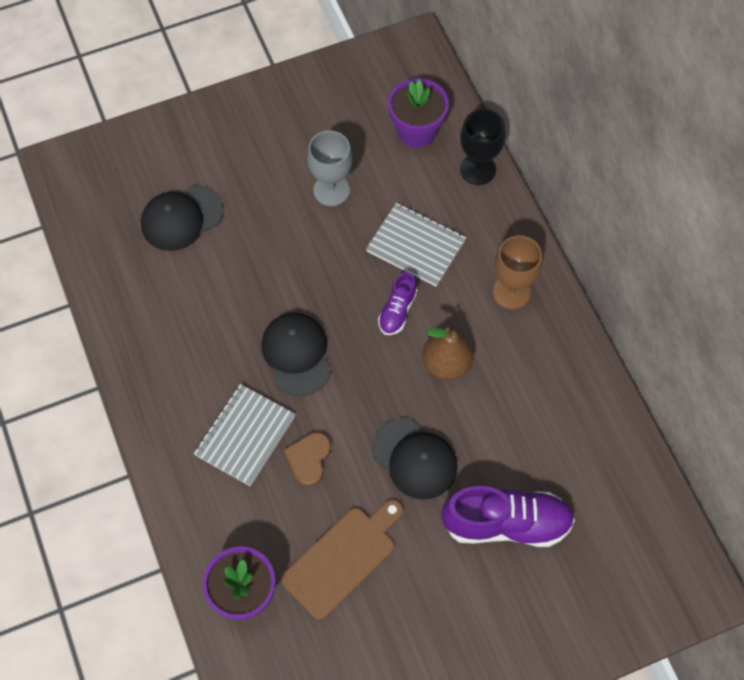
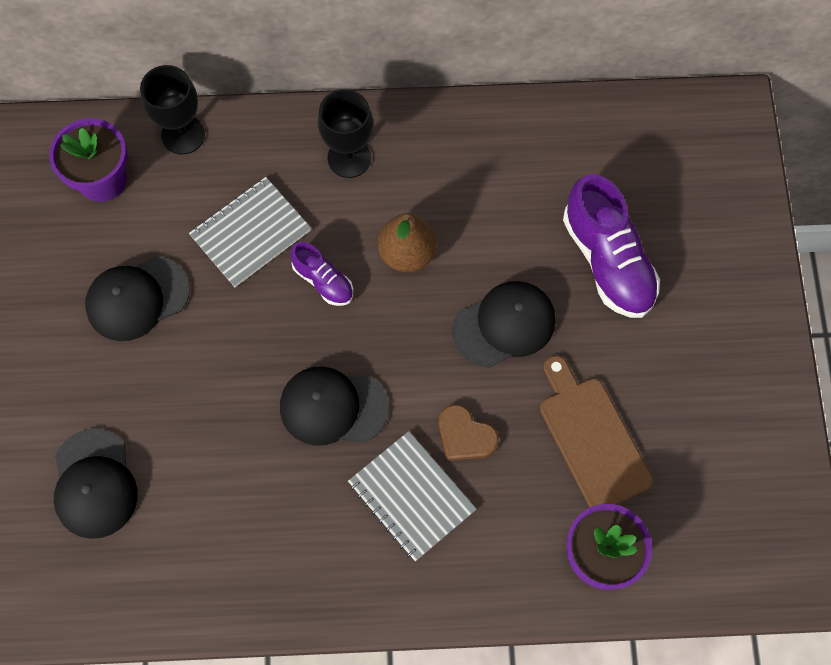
camera: 70 degrees left, 5 degrees up
grey goblet [307,131,353,206] -> black cap [85,256,190,341]
purple shoe [442,486,575,547] -> purple shoe turned 135 degrees clockwise [563,174,660,318]
brown goblet [493,235,542,309] -> black goblet [318,89,373,178]

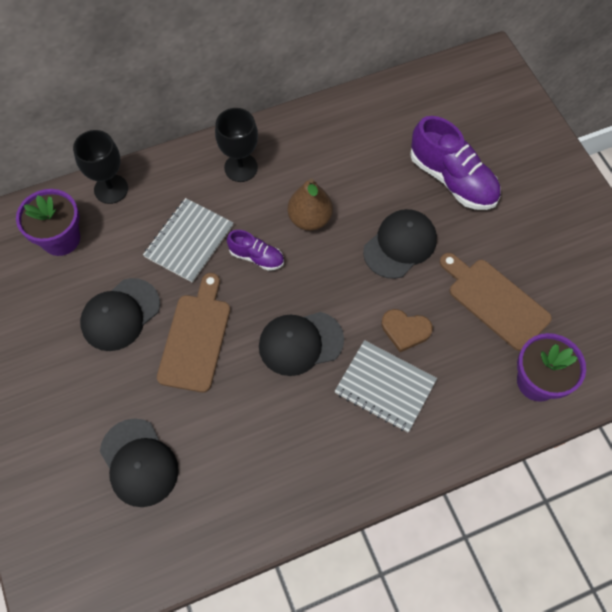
camera: 20 degrees left, 5 degrees down
none -> brown cutting board [157,273,230,393]

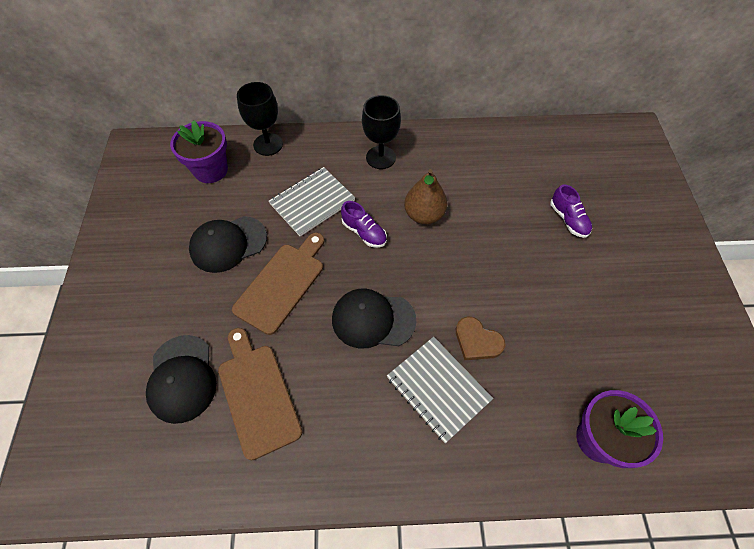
camera: 20 degrees right, 5 degrees down
black cap [363,209,437,279] -> none
purple shoe [410,116,500,210] -> purple shoe [550,184,592,238], size x0.53
brown cutting board [439,253,552,351] -> brown cutting board moved to [218,328,302,460]

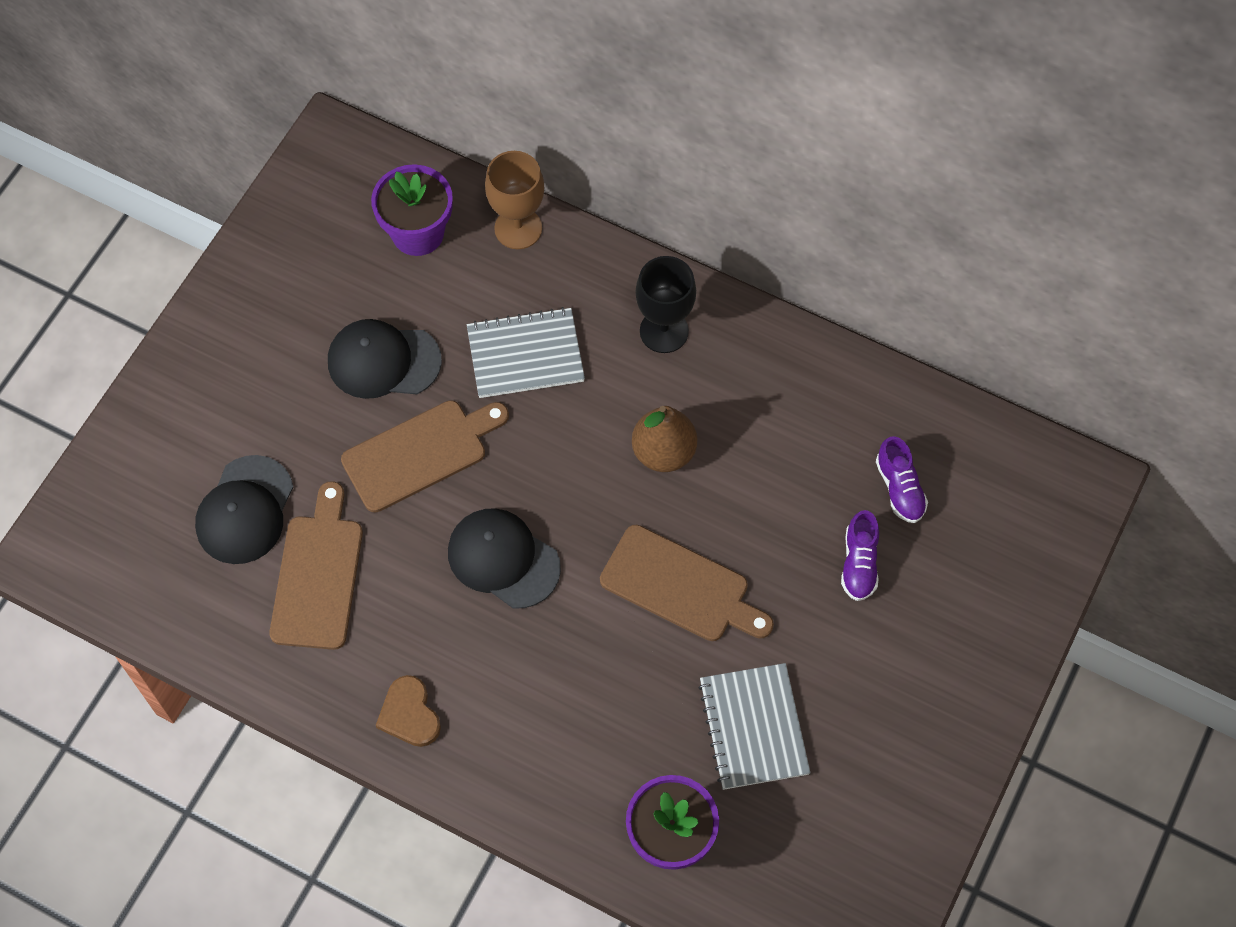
camera: 30 degrees right, 5 degrees up
black goblet [237,82,283,156] -> brown goblet [485,151,544,249]
purple shoe [341,201,387,248] -> purple shoe moved to [876,436,928,523]
grey notebook [387,337,493,443] -> grey notebook moved to [698,663,810,790]
brown heart [456,317,505,360] -> brown heart moved to [376,675,441,747]
none -> brown cutting board [600,525,774,641]

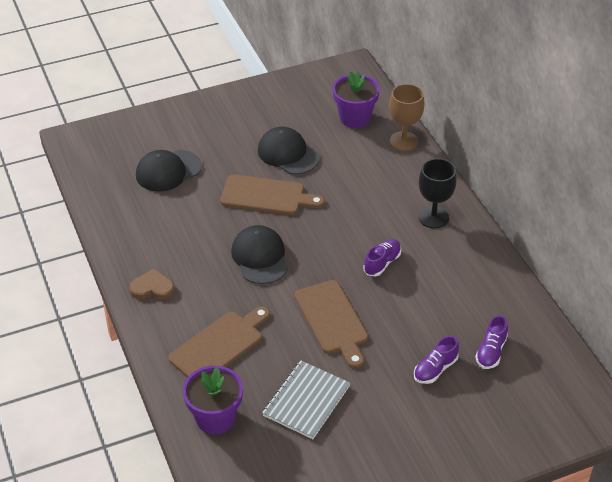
camera: 40 degrees right, 20 degrees down
brown cutting board [269,481,363,650] -> brown cutting board moved to [169,306,270,378]
brown heart [376,675,441,747] -> brown heart turned 75 degrees clockwise [129,268,175,300]
grey notebook [467,307,585,398] -> none
brown pear [632,406,697,472] -> purple shoe [363,239,401,276]

